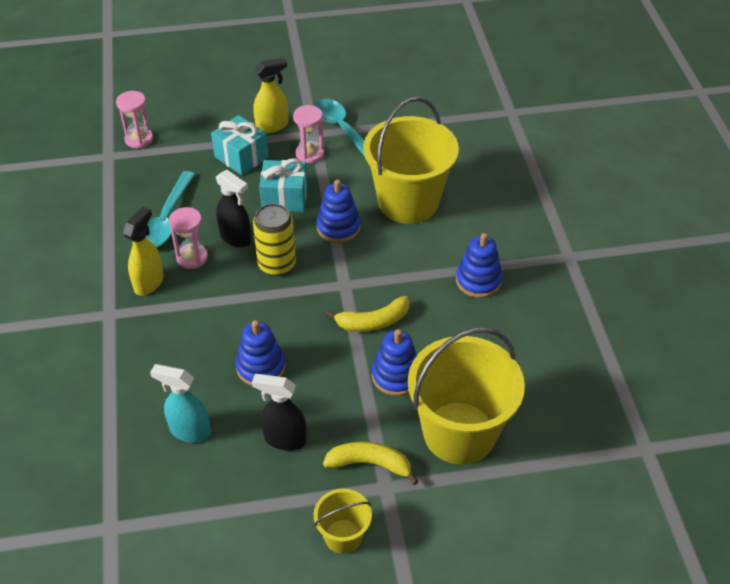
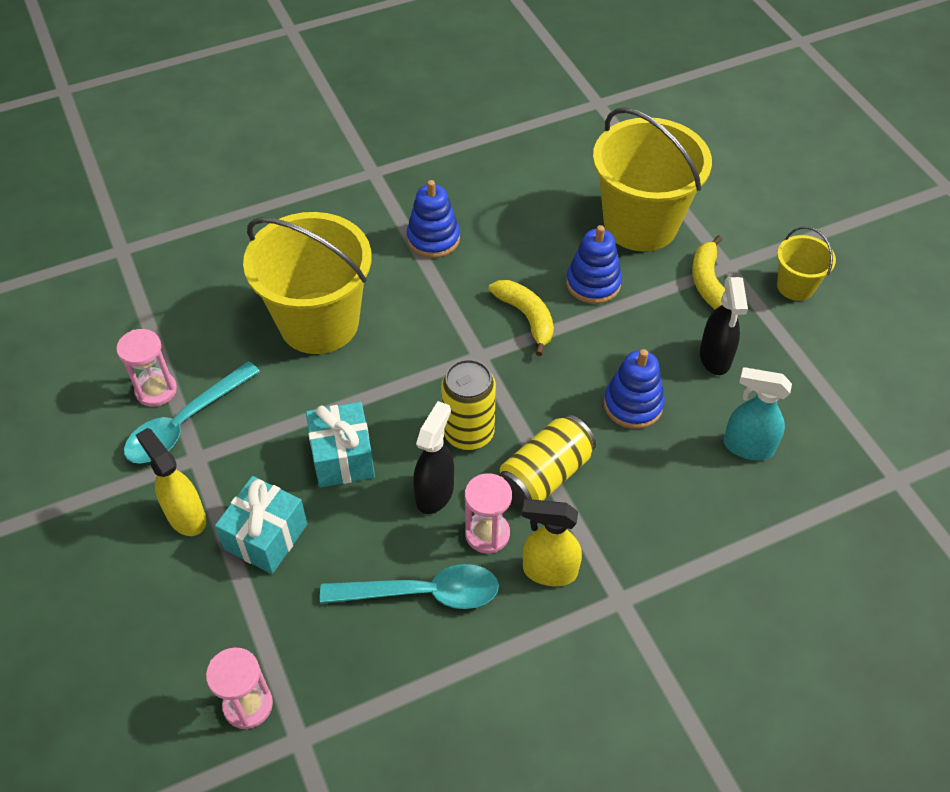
camera: 105 degrees left, 5 degrees up
turquoise spray bottle [150,364,211,443] -> turquoise spray bottle turned 105 degrees clockwise [724,367,792,460]
pink hourglass [293,105,324,163] -> pink hourglass moved to [116,329,177,407]
blue stacking toy [317,180,361,243] -> none
none -> yellow can [498,415,596,508]

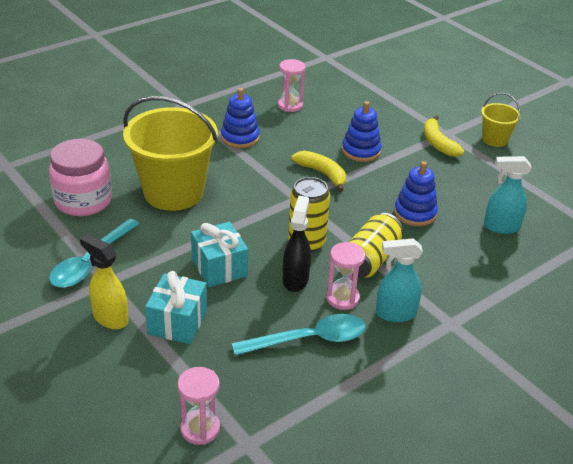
camera: 15 degrees left, 15 degrees down
pink hourglass [116,329,177,407] -> pink hourglass moved to [278,59,305,112]
yellow spray bottle [522,499,582,586] -> turquoise spray bottle [376,238,423,322]
yellow bucket [593,108,712,251] -> none
black spray bottle [700,277,748,375] -> none
none -> pink jar [49,139,112,216]

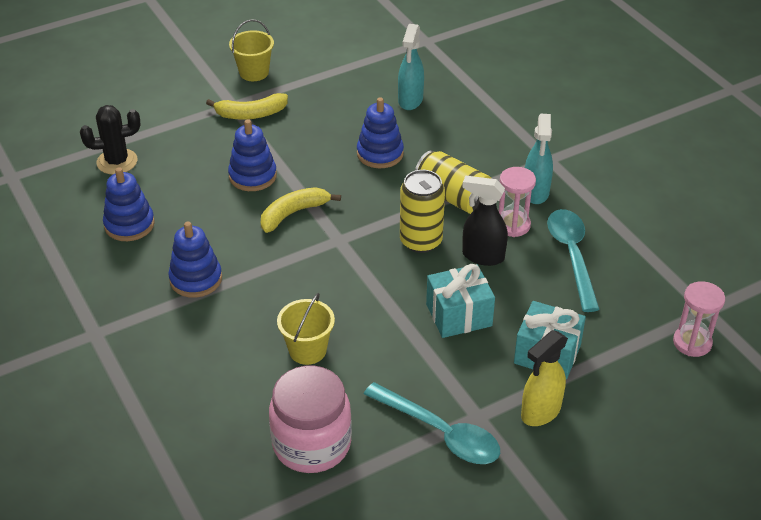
camera: 80 degrees left, 5 degrees up
yellow bucket [123,96,218,211] -> yellow bucket [277,293,335,365], size x0.48
pink hourglass [278,59,305,112] -> blue stacking toy [103,167,155,241]
none -> black cactus [80,105,140,174]

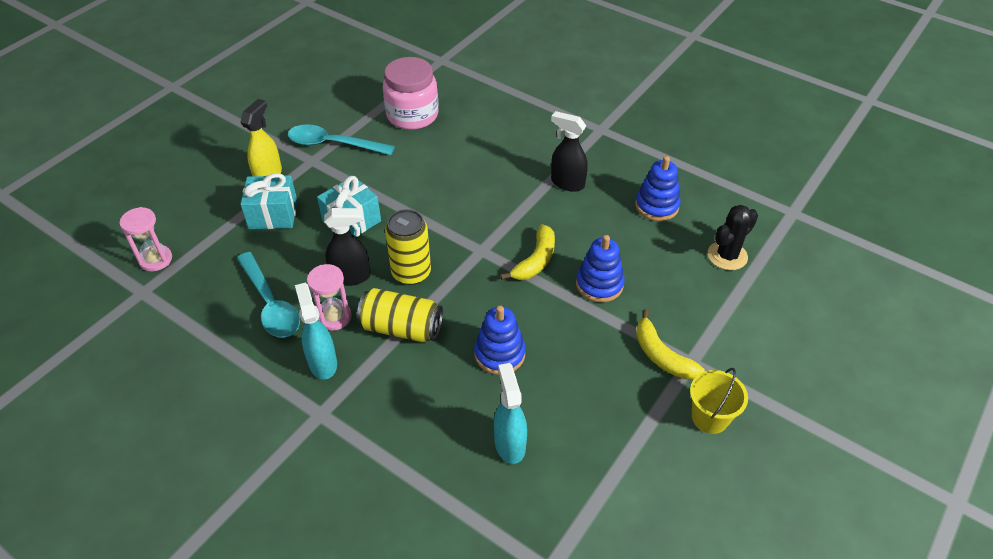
camera: 155 degrees right, 5 degrees up
blue stacking toy [168,222,222,298] -> black spray bottle [551,111,588,192]
yellow banana [206,93,288,120] -> yellow banana turned 90 degrees counterclockwise [636,309,705,379]
yellow bucket [277,293,335,365] -> none

